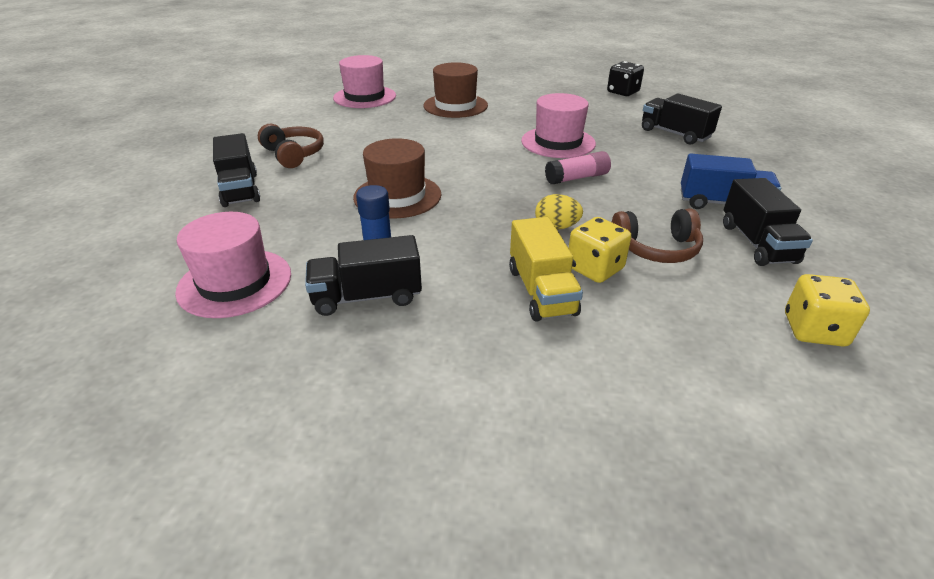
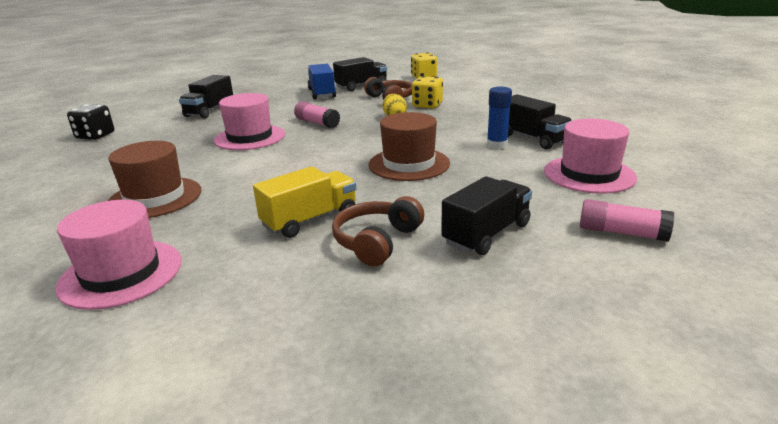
camera: 115 degrees left, 10 degrees down
yellow truck [509,217,583,322] -> yellow truck moved to [253,166,356,238]
none -> pink glue stick [580,199,674,242]

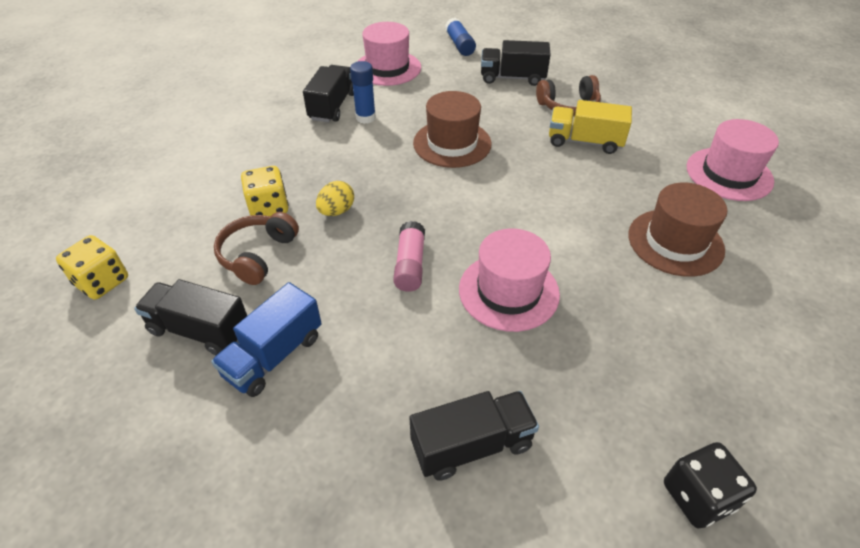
camera: 130 degrees left, 20 degrees up
pink glue stick [580,199,674,242] -> blue glue stick [445,18,476,56]

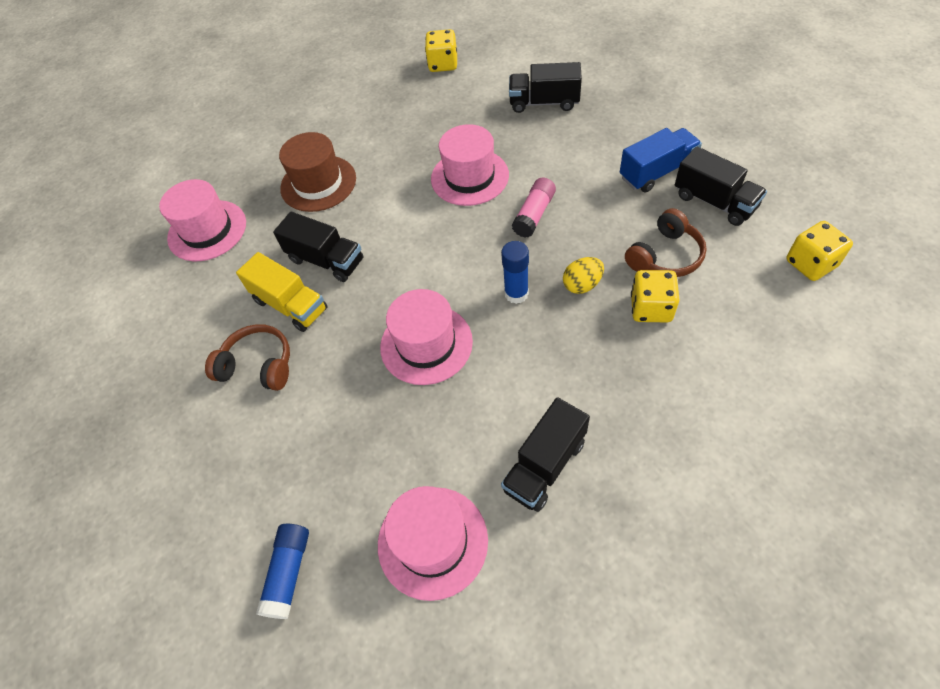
camera: 150 degrees left, 10 degrees up
blue glue stick [350,61,376,124] -> blue glue stick moved to [501,241,529,304]
brown hat [413,91,492,168] -> pink hat [380,289,473,385]
black truck [481,40,551,86] -> black truck moved to [273,212,363,282]
black dice [664,442,757,529] -> yellow dice [425,29,457,72]

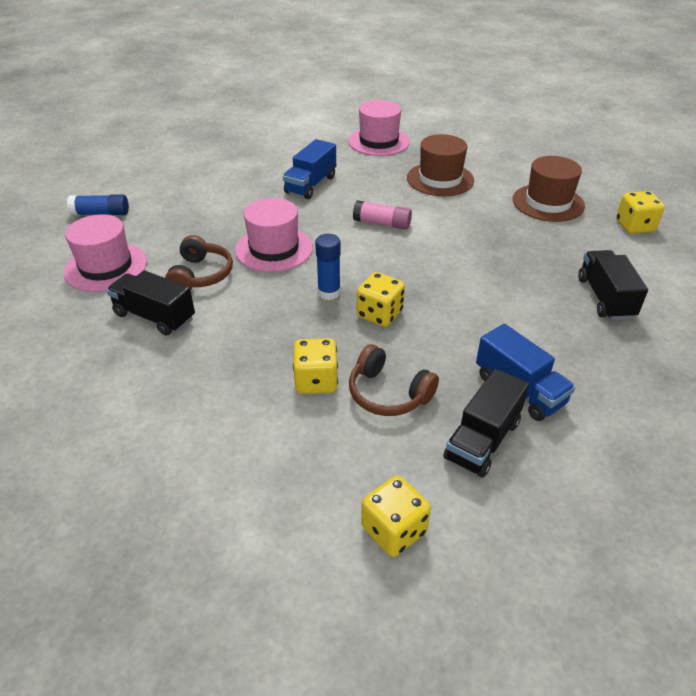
camera: 75 degrees right, 15 degrees down
brown headphones [205,324,290,391] -> brown headphones moved to [165,235,233,290]
yellow truck [236,252,328,332] -> blue truck [283,139,336,199]
black truck [273,212,363,282] -> none
pink hat [431,124,509,206] -> none
pink glue stick [512,178,556,238] -> pink glue stick moved to [353,200,412,230]
yellow egg [563,257,604,294] -> none
none -> yellow dice [357,272,405,327]
none -> brown hat [513,156,585,222]

